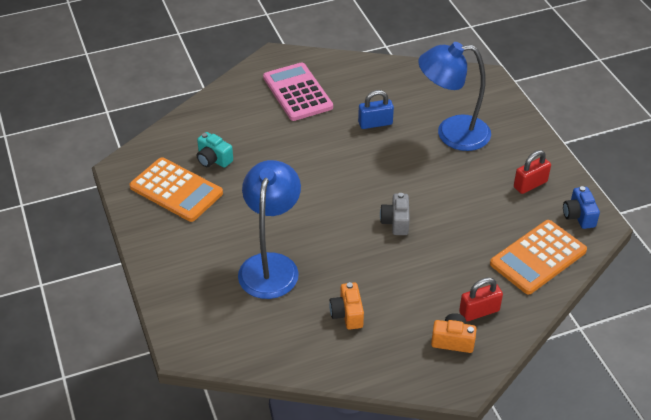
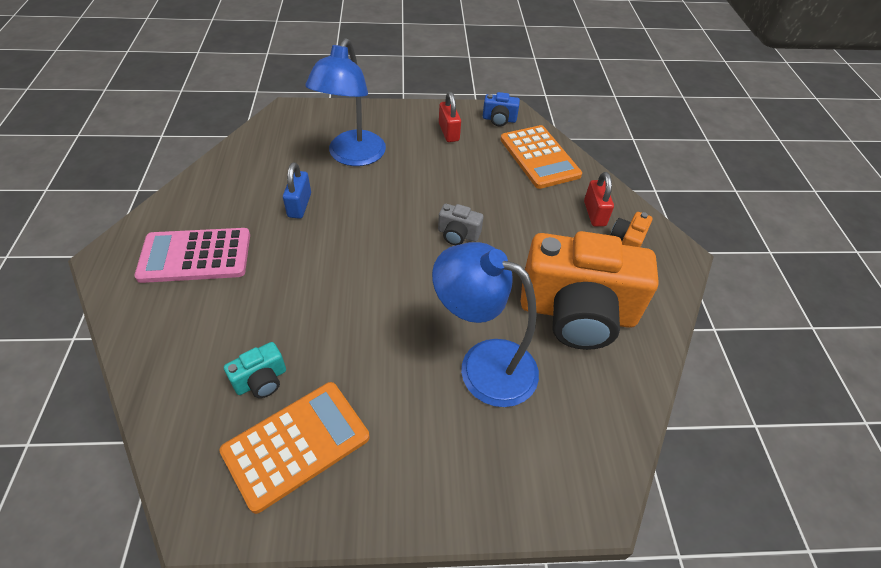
camera: 75 degrees left, 5 degrees up
orange camera [329,282,364,330] -> orange camera [521,231,659,350], size x2.49

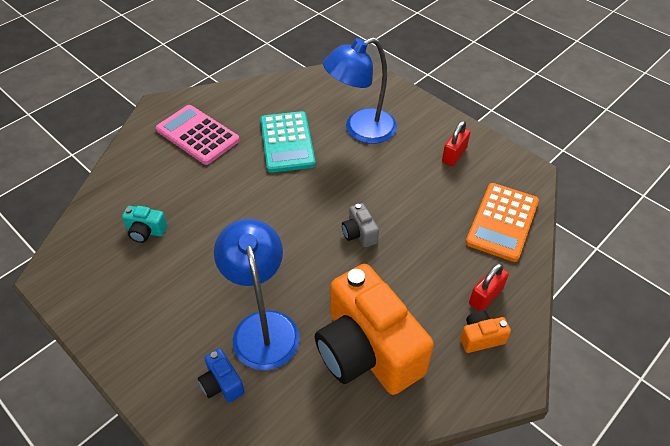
camera: 50 degrees right, 0 degrees up
orange calculator [219,382,370,514] -> none
blue padlock [283,162,311,219] -> turquoise calculator [261,111,316,173]
blue camera [483,92,520,126] -> blue camera moved to [198,348,245,402]

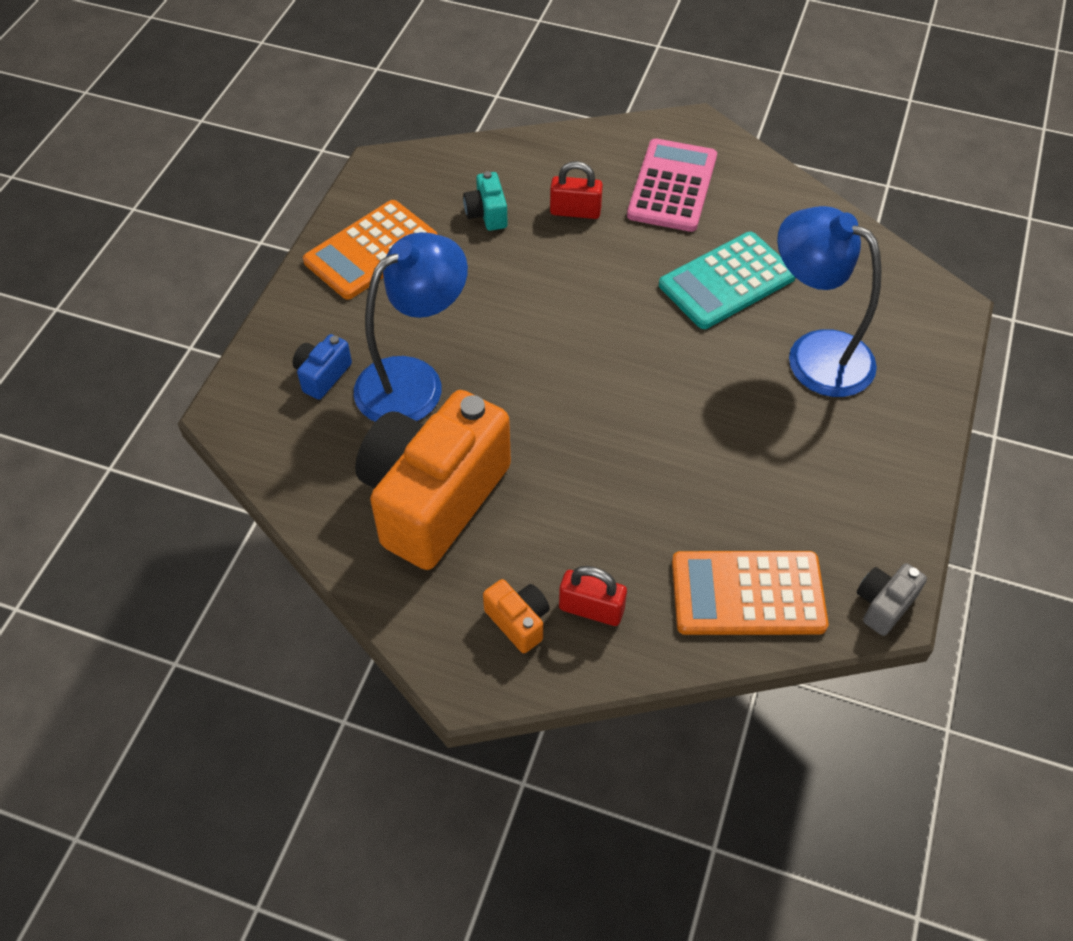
camera: 65 degrees right, 5 degrees up
grey camera [342,203,379,247] -> grey camera moved to [857,563,927,636]
red padlock [442,121,470,166] -> red padlock moved to [550,161,603,219]
none -> orange calculator [303,200,437,300]

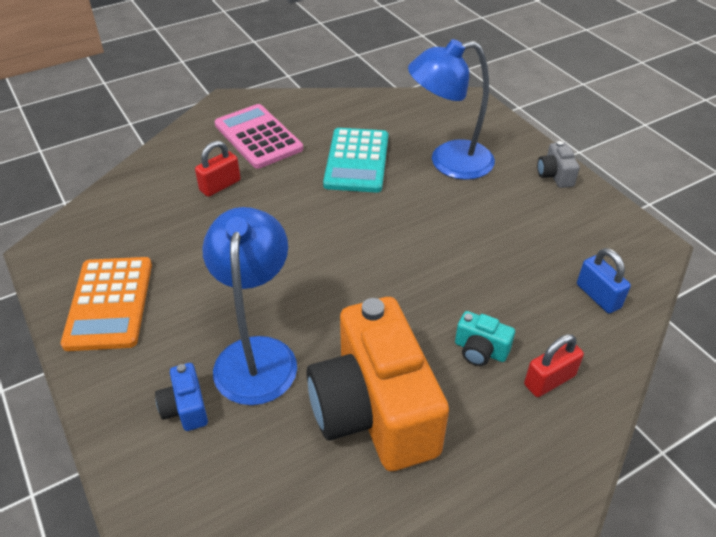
camera: 50 degrees left, 10 degrees down
turquoise camera [463,171,508,231] -> turquoise camera moved to [455,311,515,366]
orange camera [483,579,550,653] -> none
orange calculator [672,551,828,635] -> blue padlock [577,248,631,313]
grey camera [857,563,927,636] -> grey camera moved to [537,141,580,188]

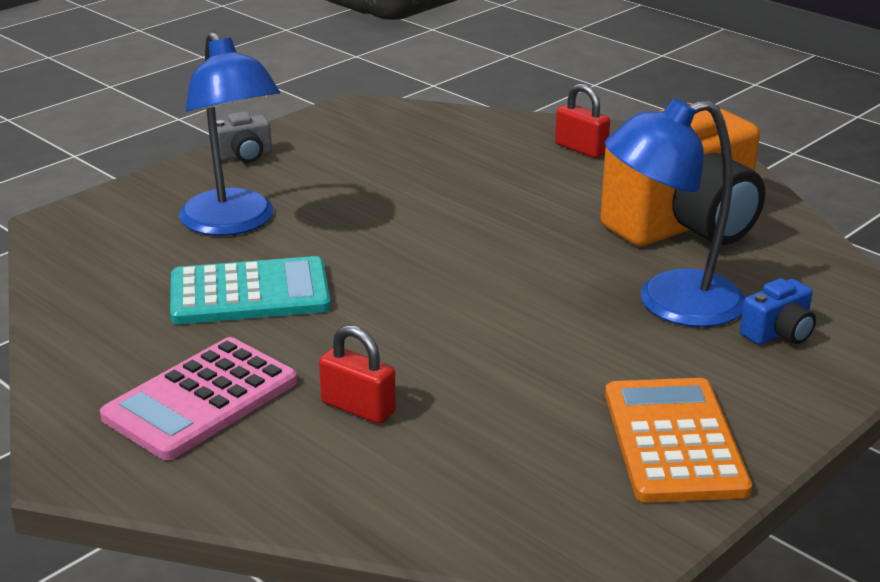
camera: 105 degrees left, 15 degrees down
orange calculator [61,257,152,351] -> orange calculator turned 75 degrees counterclockwise [605,378,752,503]
turquoise camera [455,311,515,366] -> none
blue padlock [577,248,631,313] -> none

